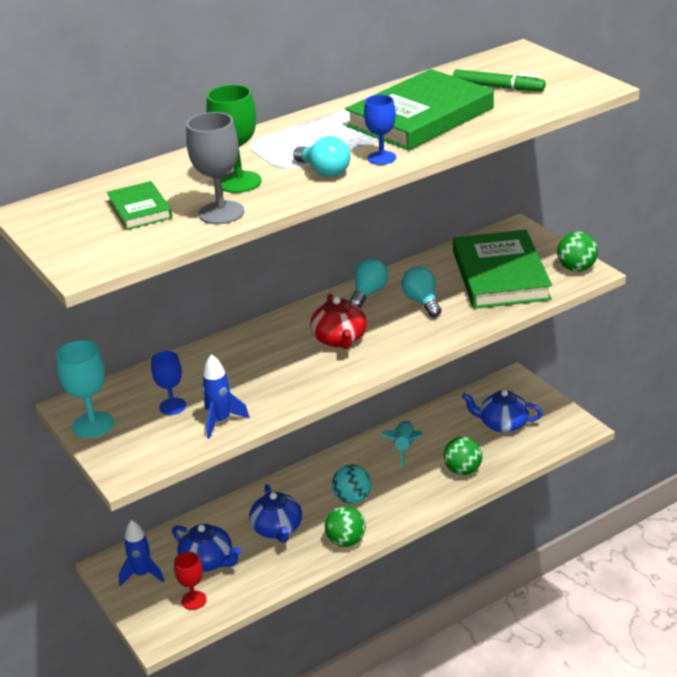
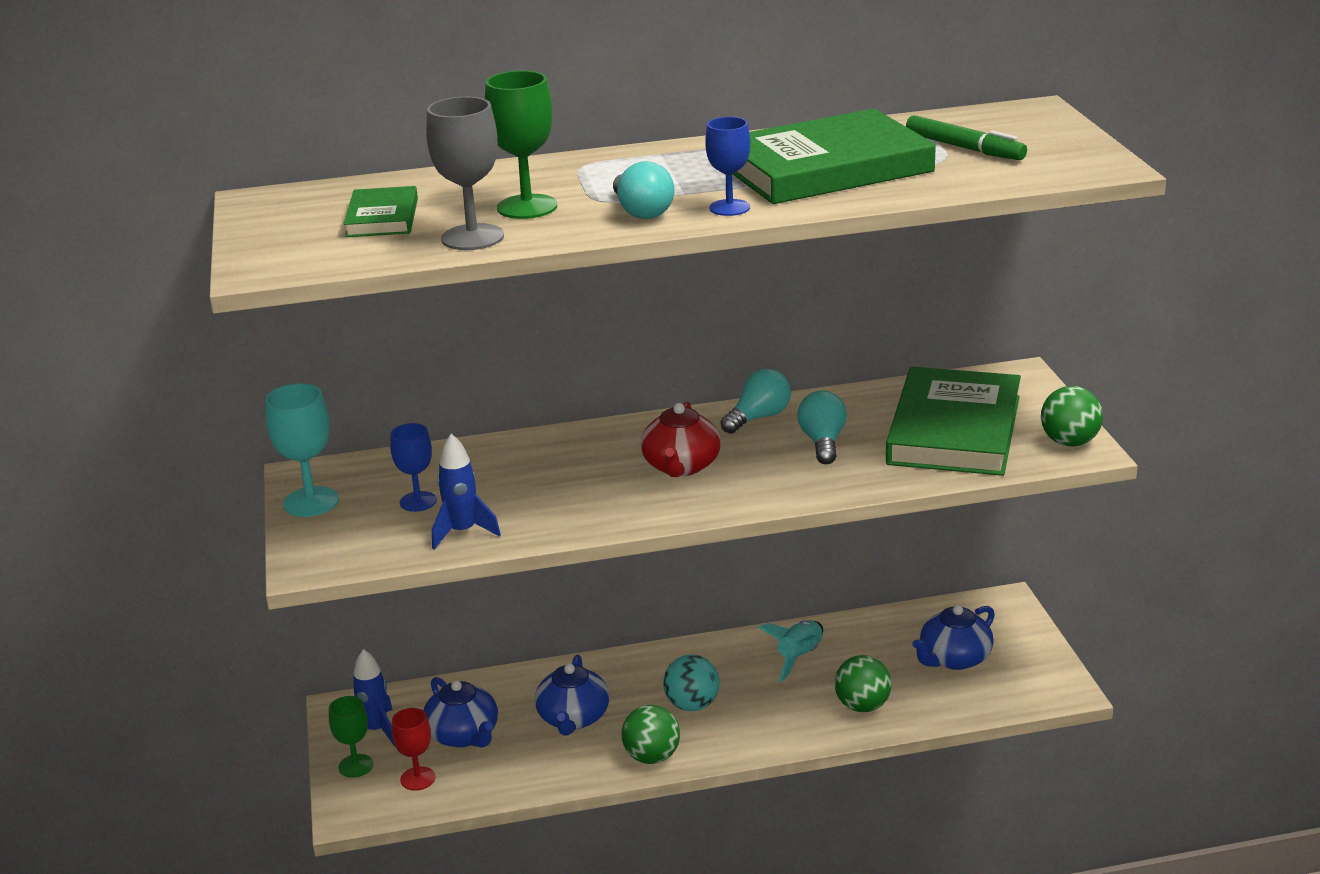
camera: 20 degrees right, 5 degrees down
blue teapot [462,390,543,433] -> blue teapot turned 75 degrees counterclockwise [912,605,995,670]
none -> green goblet [329,696,373,778]

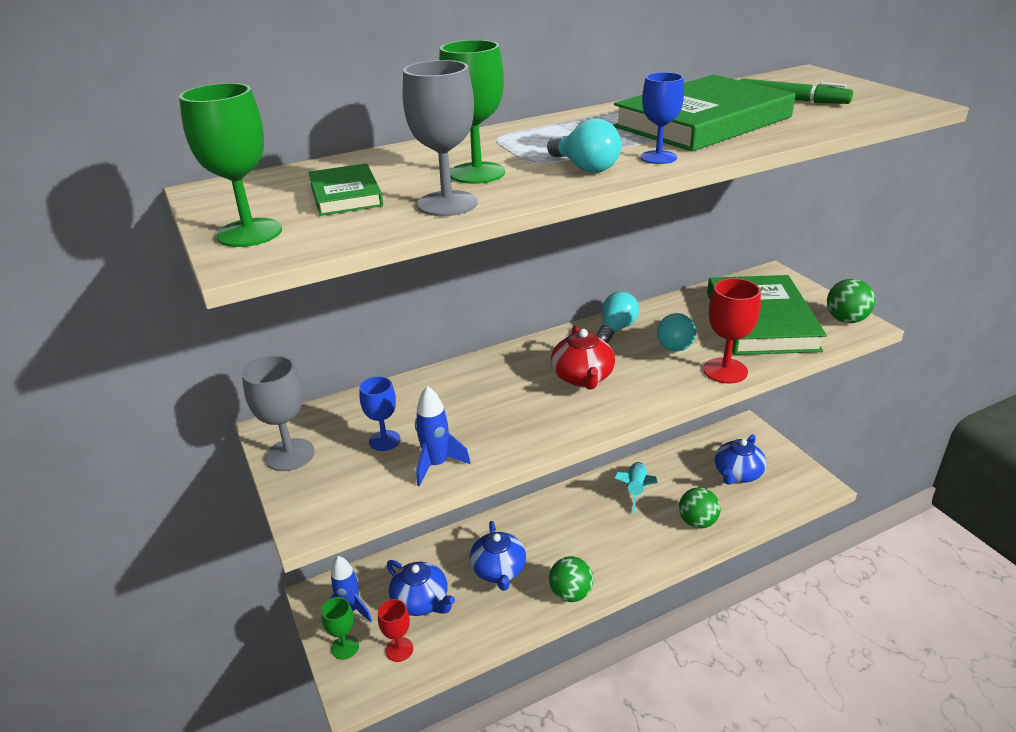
camera: 15 degrees left, 5 degrees up
turquoise goblet [265,383,339,517] -> grey goblet [242,355,315,471]
turquoise ball [663,655,720,711] -> none
turquoise light bulb [797,390,847,464] -> turquoise light bulb turned 150 degrees counterclockwise [657,313,696,351]
none -> green goblet [179,83,282,247]
none -> red goblet [703,278,761,384]

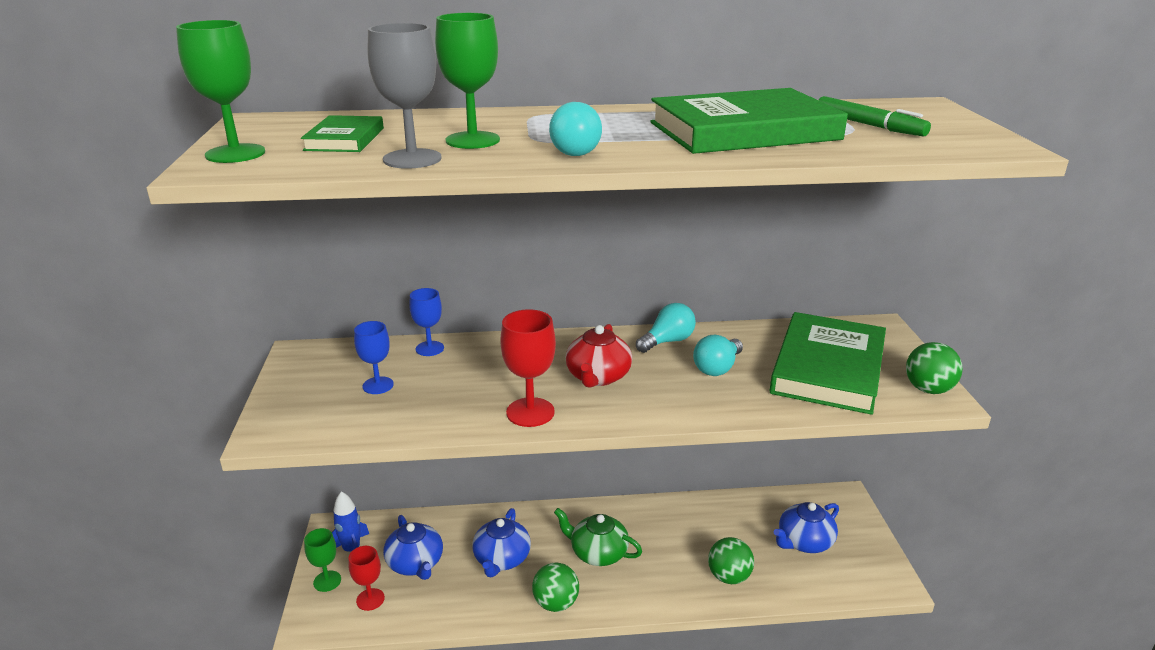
camera: 20 degrees right, 5 degrees down
grey goblet [242,355,315,471] -> none
blue rocket [415,386,471,486] -> none
turquoise rocket [614,462,658,513] -> none
blue goblet [640,72,684,164] -> blue goblet moved to [409,288,444,356]
red goblet [703,278,761,384] -> red goblet moved to [500,309,556,427]
none -> green teapot [554,508,642,566]

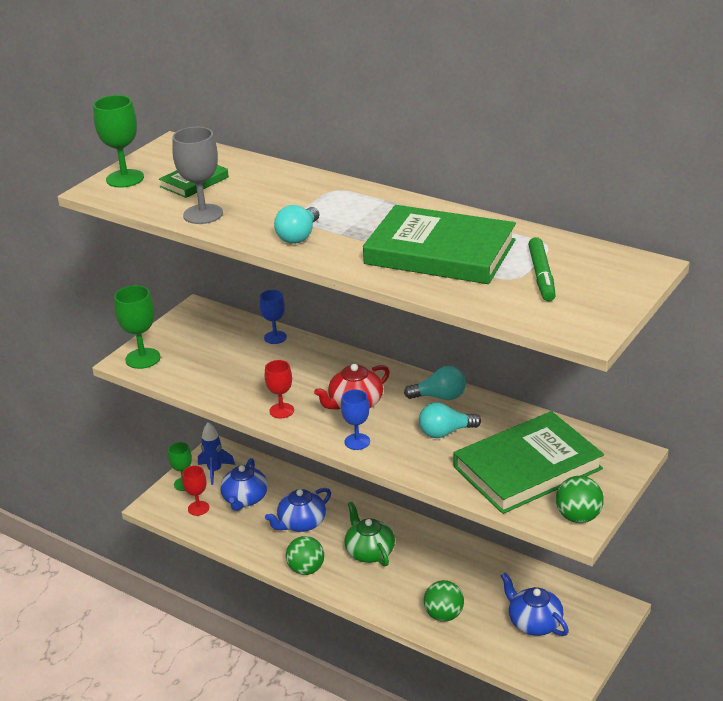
camera: 40 degrees right, 5 degrees up
blue goblet [354,321,394,394] -> blue goblet moved to [341,390,370,450]
green goblet [435,13,500,149] -> green goblet moved to [114,285,160,369]
red goblet [500,309,556,427] -> red goblet [265,360,294,418], size x0.66
blue teapot [774,502,839,553] -> blue teapot turned 45 degrees clockwise [501,573,569,636]

